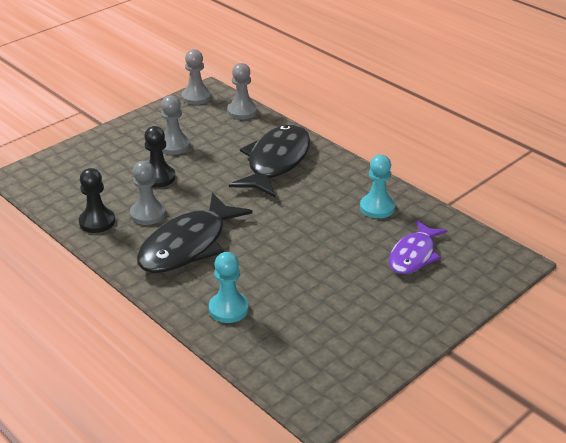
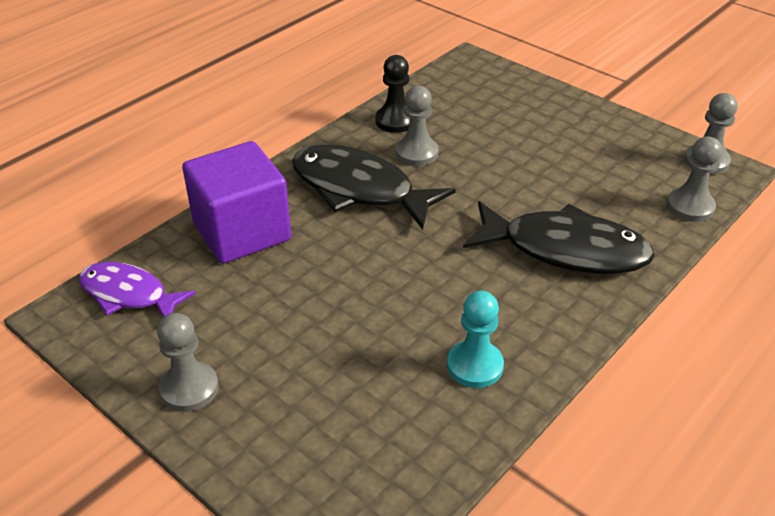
camera: 85 degrees right, 5 degrees up
black pawn [144,126,175,188] -> none
grey pawn [161,95,190,155] -> grey pawn moved to [157,313,219,412]
turquoise pawn [209,252,249,323] -> purple cube [182,141,291,264]
purple fish [389,220,447,274] -> purple fish moved to [79,262,196,317]

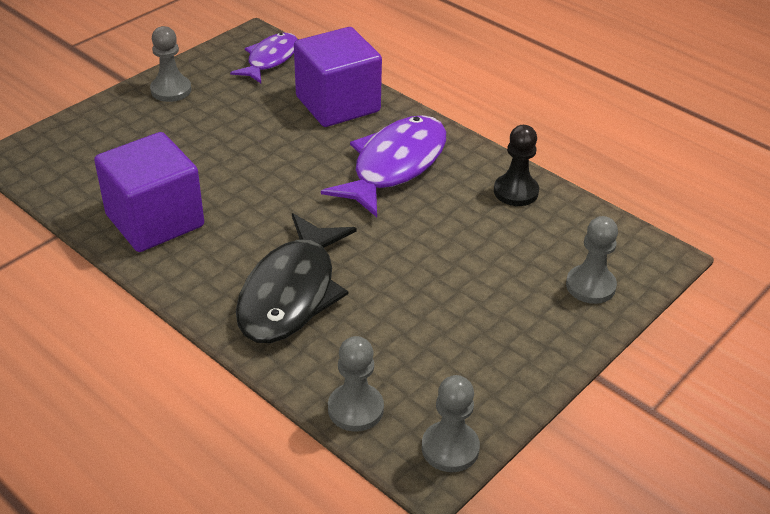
camera: 90 degrees right, 0 degrees up
black fish [292,145,456,230] -> purple fish [321,115,446,217]
grey pawn [396,86,439,166] -> grey pawn moved to [566,216,618,304]
turquoise pawn [447,291,504,388] -> purple cube [94,132,204,252]

